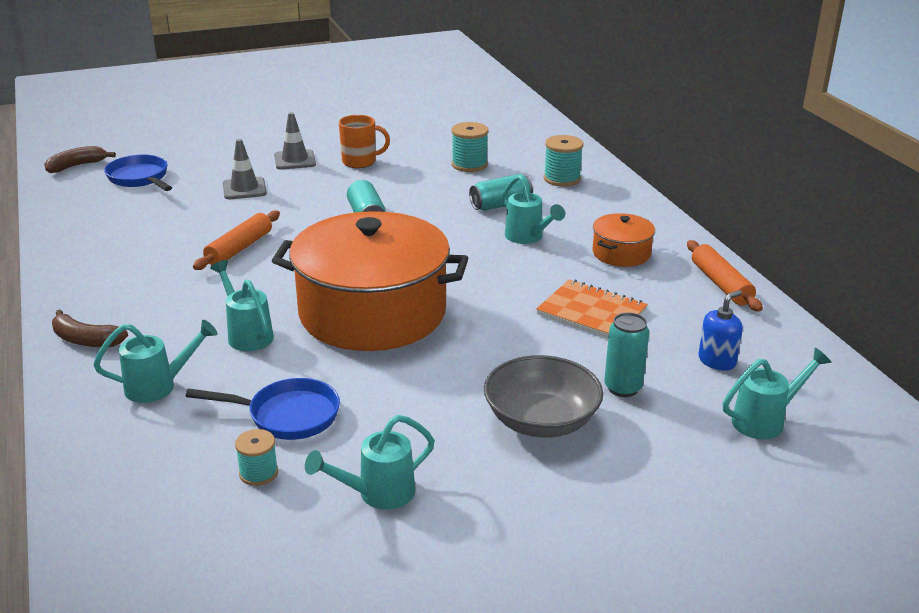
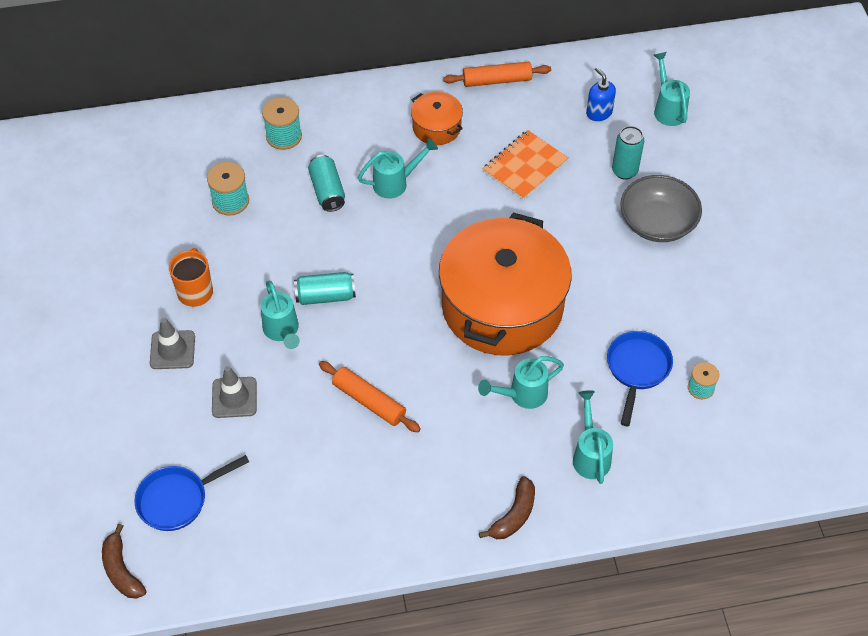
camera: 80 degrees left, 25 degrees up
turquoise watering can [305,415,435,510] -> turquoise watering can moved to [261,281,300,349]

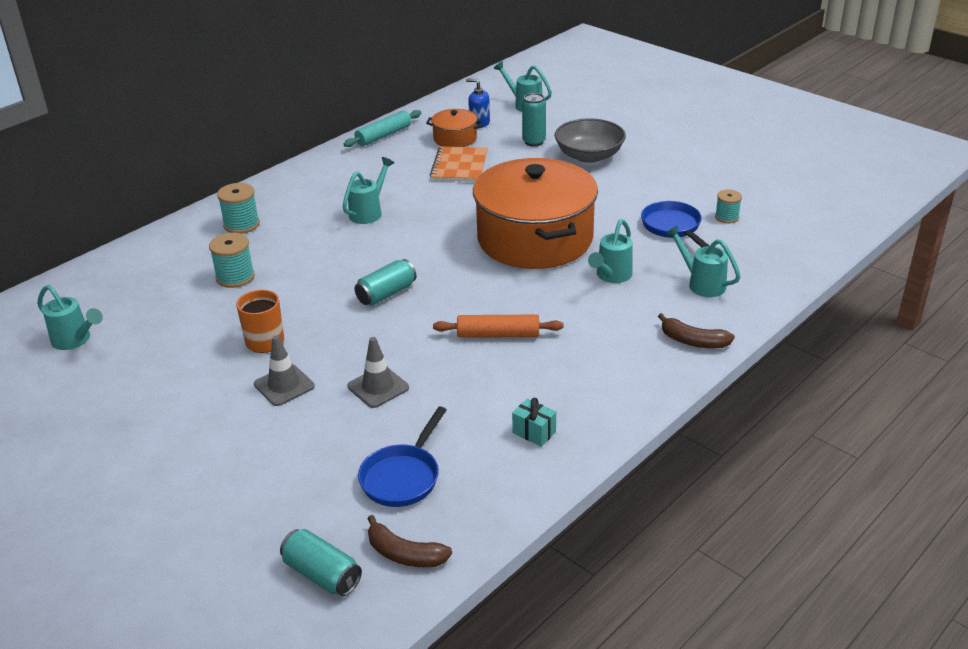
camera: 35 degrees left, 20 degrees down
turquoise watering can [261,281,300,349] -> turquoise watering can moved to [38,285,103,350]
turquoise can [308,155,345,212] -> turquoise can moved to [280,529,362,596]
orange pot [411,92,463,145] -> orange pot moved to [426,109,483,147]
orange rolling pin [443,62,551,87] -> turquoise rolling pin [344,110,421,147]
brown banana [479,476,535,539] -> brown banana turned 120 degrees clockwise [658,313,735,348]
none -> turquoise gift [512,398,556,447]

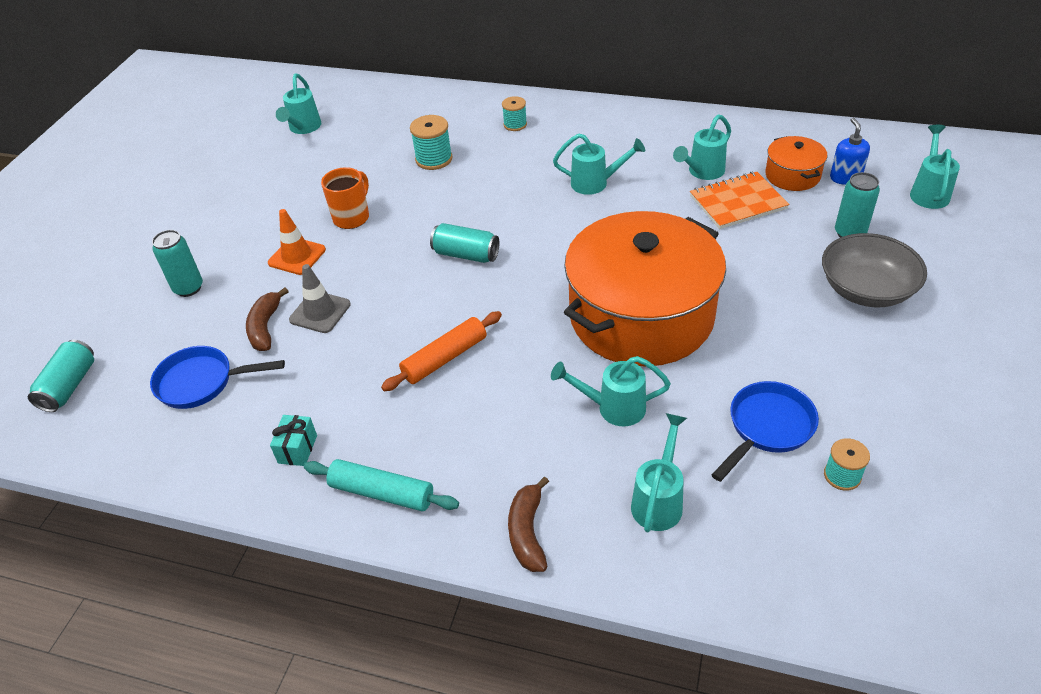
camera: 65 degrees right, 10 degrees up
turquoise spool [217,183,260,234] -> turquoise spool [502,96,527,131], size x0.66
grey traffic cone [254,335,315,406] -> orange traffic cone [268,209,326,275]
turquoise rolling pin [344,110,421,147] -> turquoise rolling pin moved to [304,459,459,511]
brown banana [367,515,452,567] -> brown banana moved to [246,288,289,351]
orange rolling pin [433,315,564,337] -> orange rolling pin turned 75 degrees clockwise [381,311,502,391]
none -> turquoise can [152,230,203,297]
none -> turquoise watering can [673,114,731,180]

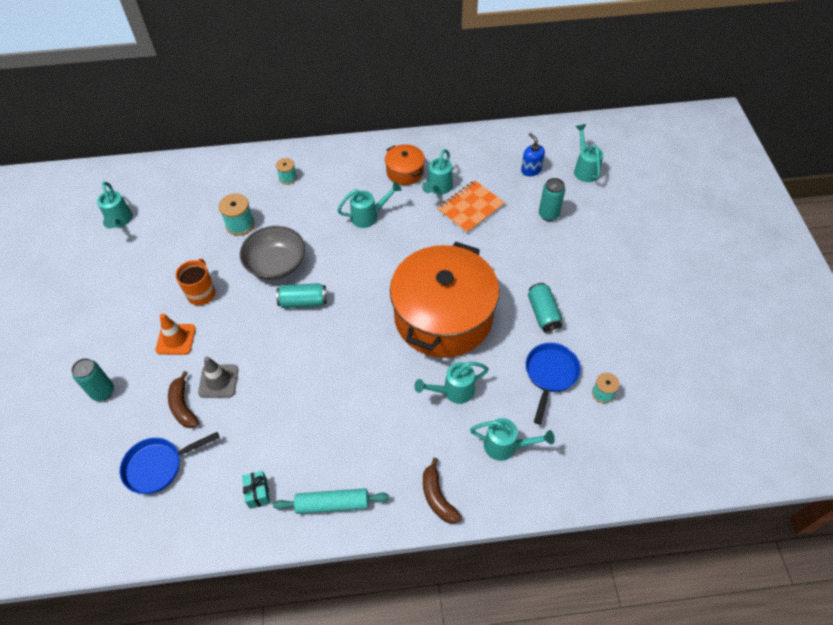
camera: 25 degrees left, 10 degrees up
turquoise can [28,340,94,412] -> turquoise can moved to [528,283,562,333]
orange rolling pin [381,311,502,391] -> none
turquoise watering can [631,413,687,532] -> turquoise watering can turned 105 degrees clockwise [470,418,555,461]
orange pot [765,136,827,191] -> orange pot moved to [385,144,425,185]
grey bowl [822,233,927,307] -> grey bowl moved to [240,226,305,280]

